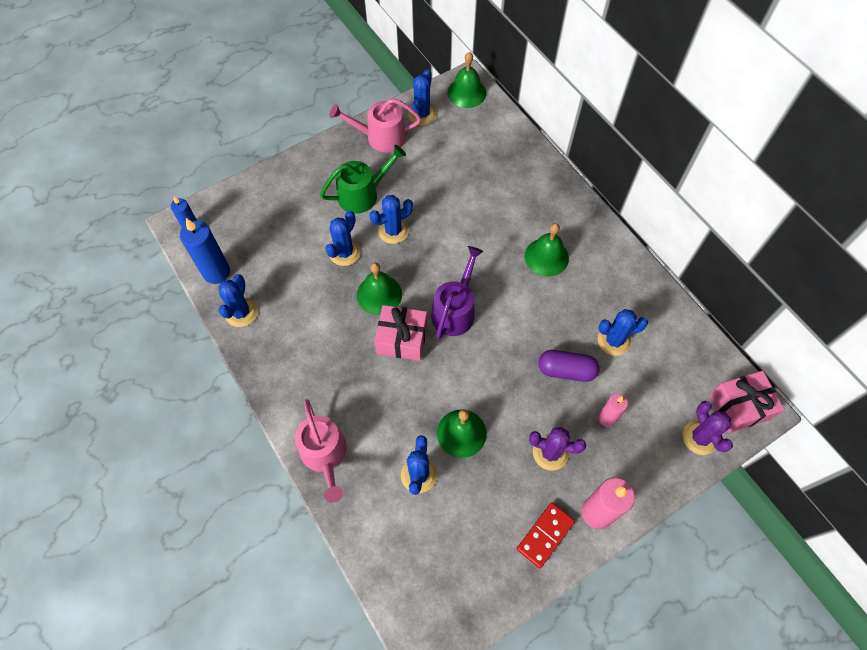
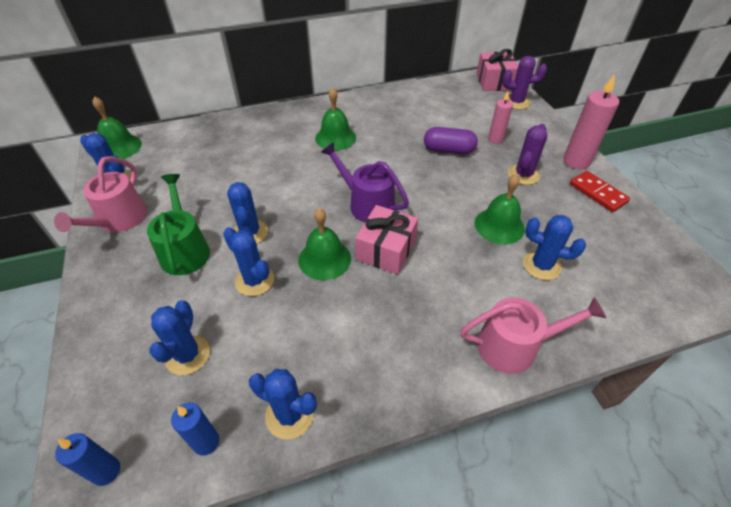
camera: 75 degrees left, 15 degrees down
blue candle [180,218,230,284] -> blue candle [171,403,219,456], size x0.61
purple capsule [538,350,600,382] -> purple capsule turned 75 degrees clockwise [424,127,478,154]
blue cactus [598,309,648,356] -> blue cactus moved to [149,300,210,375]

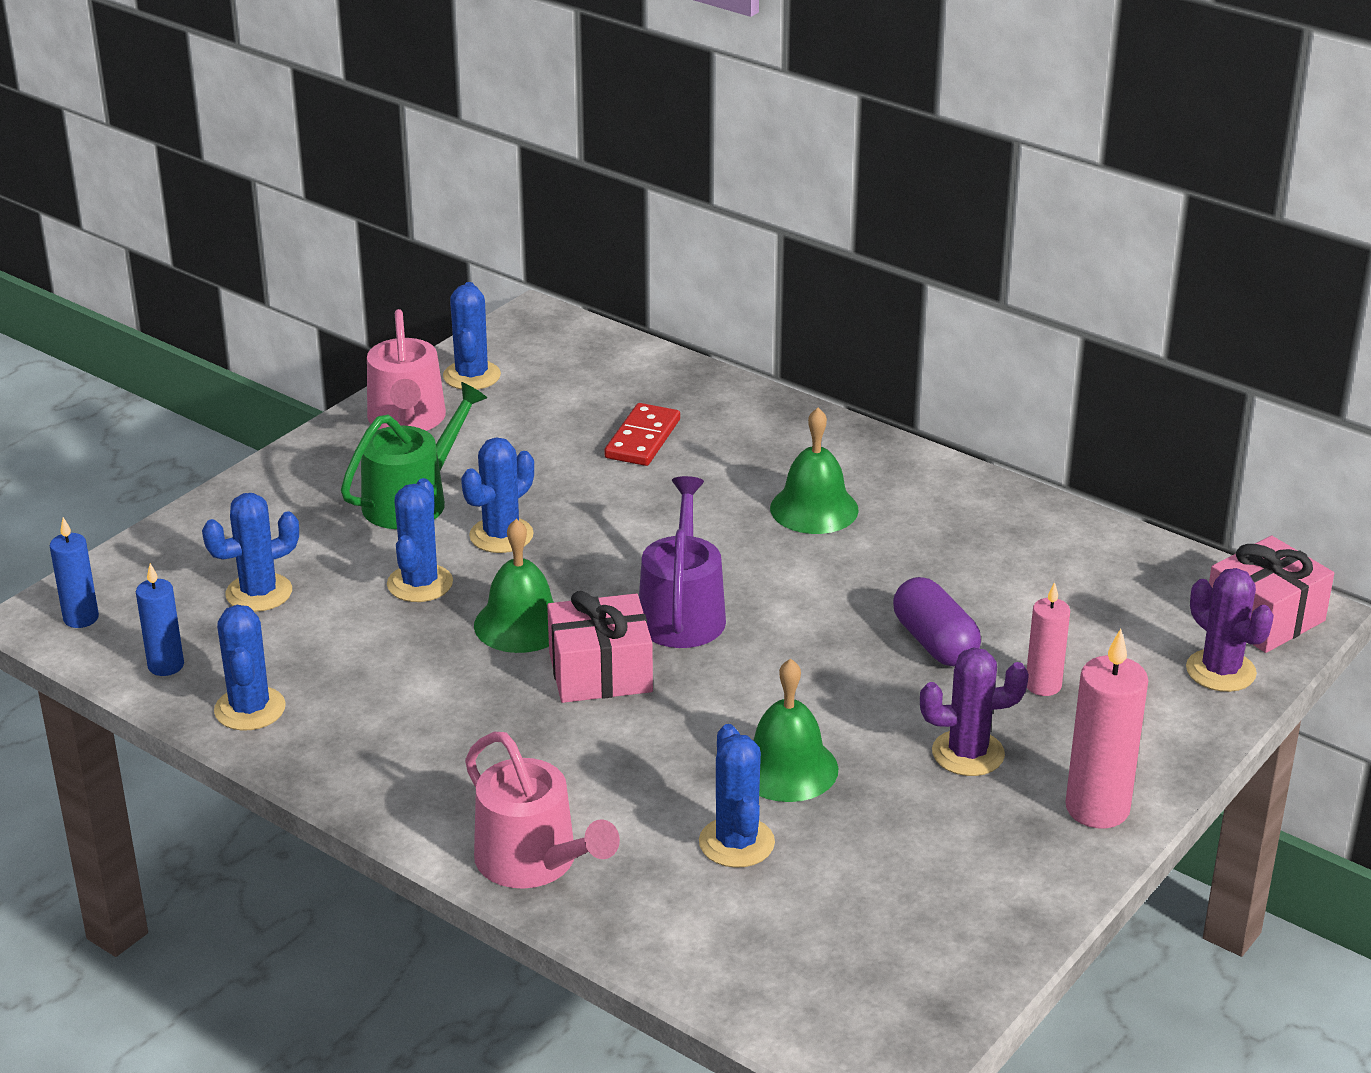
camera: 55 degrees right, 15 degrees down
pink watering can [54,156,147,232] -> pink watering can turned 75 degrees counterclockwise [367,309,446,431]
green bell [92,96,142,159] -> none
red domino [570,171,630,212] -> red domino moved to [604,403,680,466]

